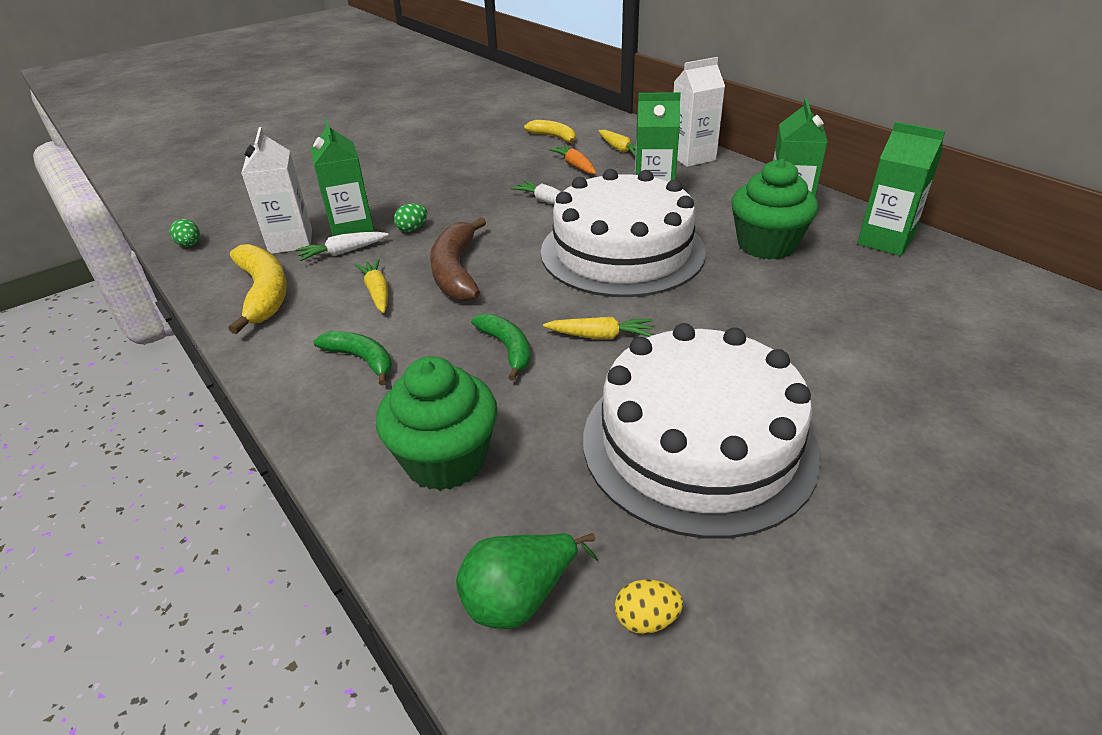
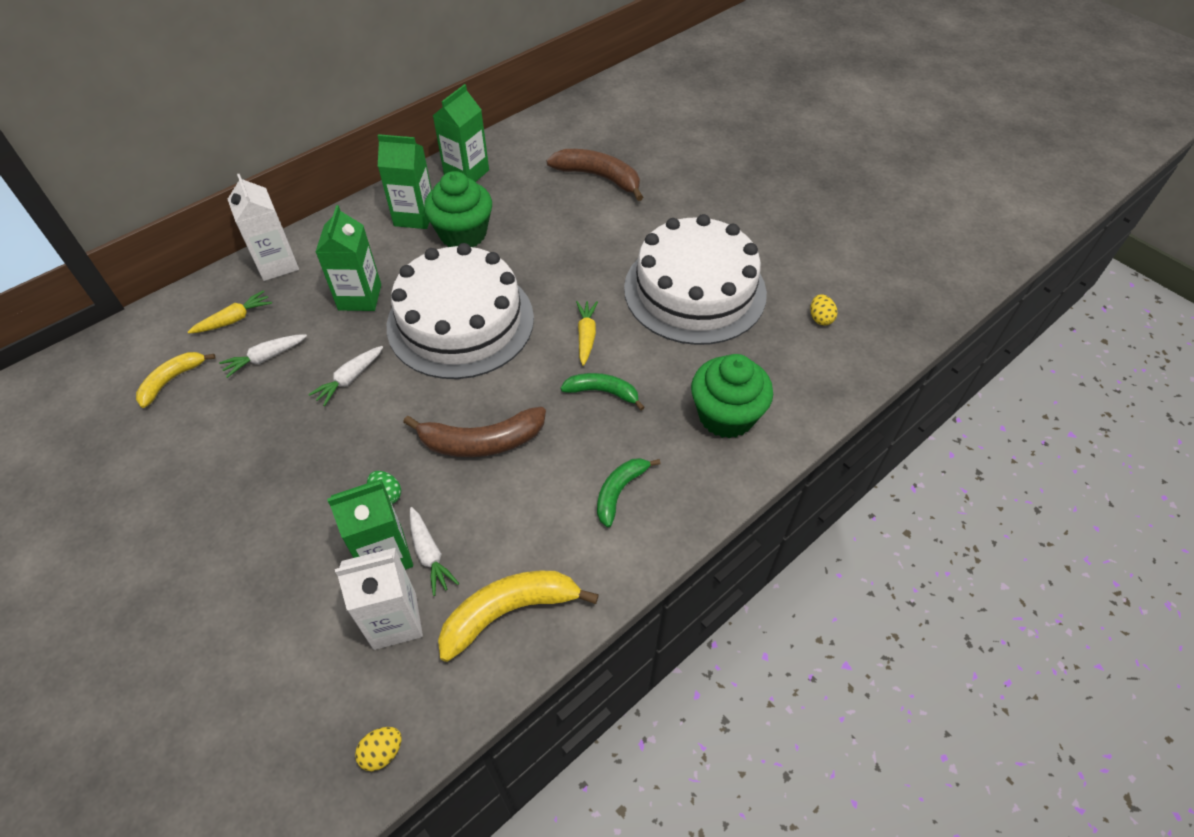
camera: 95 degrees left, 15 degrees up
green egg [169,219,200,247] -> yellow egg [355,727,402,771]
yellow carrot [355,259,388,313] -> none
green pear [456,533,598,629] -> none
green banana [471,314,530,381] -> green banana turned 45 degrees clockwise [561,373,645,410]
orange carrot [549,145,596,174] -> white carrot [219,334,307,378]
none -> brown banana [546,149,643,201]

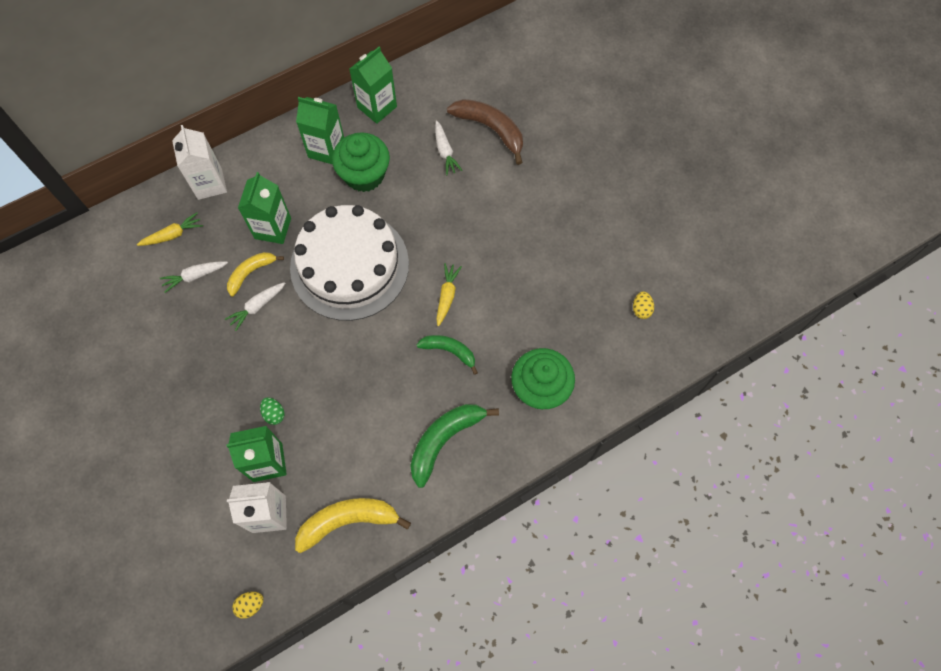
camera: 10 degrees right, 15 degrees up
yellow banana [136,352,215,408] -> yellow banana moved to [227,252,284,297]
brown banana [403,407,546,457] -> none
white carrot [410,507,459,596] -> white carrot moved to [435,120,463,175]
green banana [597,458,661,528] -> green banana [410,404,499,488], size x1.59
white cake [624,214,767,345] -> none

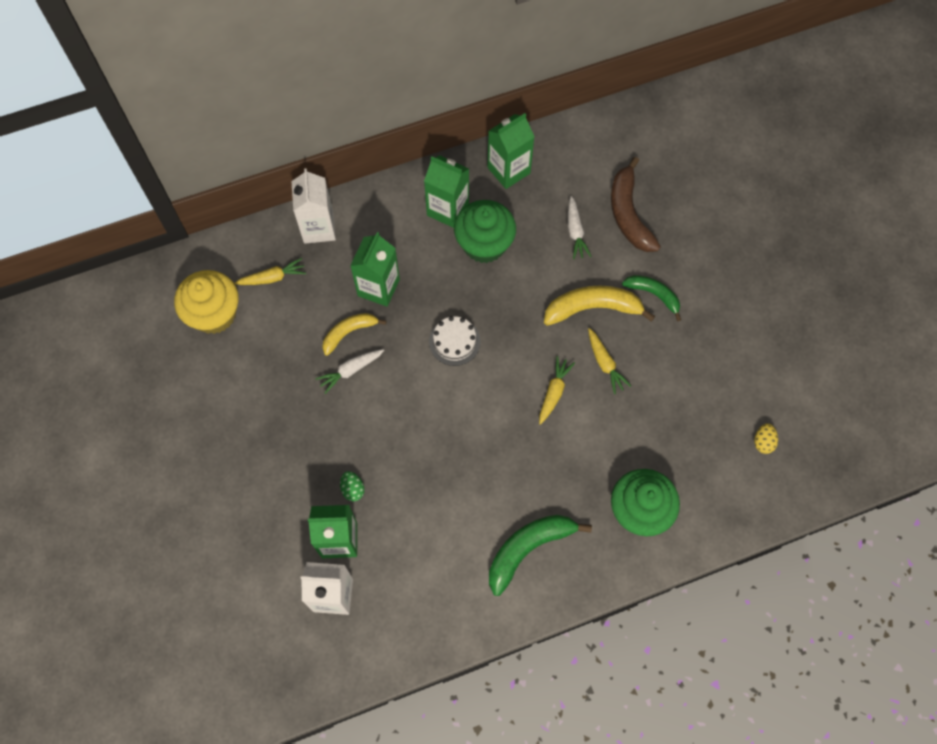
camera: 10 degrees right, 0 degrees up
white carrot [160,261,228,293] -> none
yellow egg [232,592,263,619] -> none
white cake [290,205,409,321] -> white cake [429,316,480,366], size x0.40
yellow banana [295,498,411,553] -> yellow banana moved to [544,286,655,326]
green banana [417,335,478,375] -> green banana moved to [622,275,681,321]
brown banana [447,99,523,165] -> brown banana turned 150 degrees counterclockwise [611,157,661,252]
none -> yellow cupcake [174,270,239,334]
none -> yellow carrot [588,328,631,394]

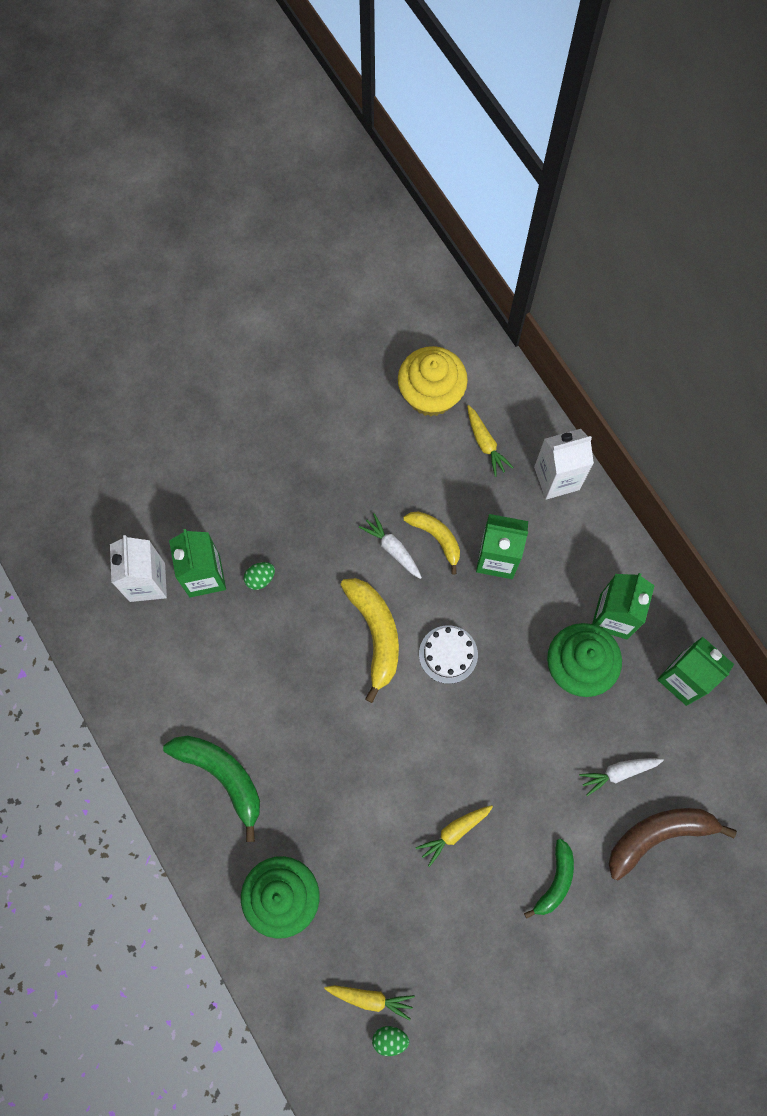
camera: 80 degrees right, 5 degrees up
yellow carrot [539,356,575,425] -> yellow carrot moved to [324,985,415,1020]
yellow banana [544,286,655,326] -> yellow banana moved to [341,578,399,703]
yellow egg [754,423,778,454] -> green egg [372,1026,409,1056]

